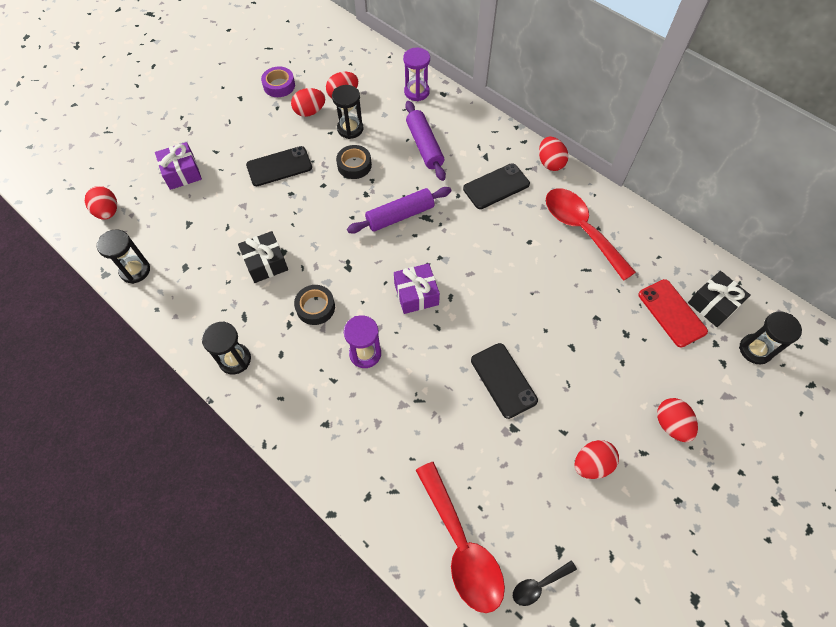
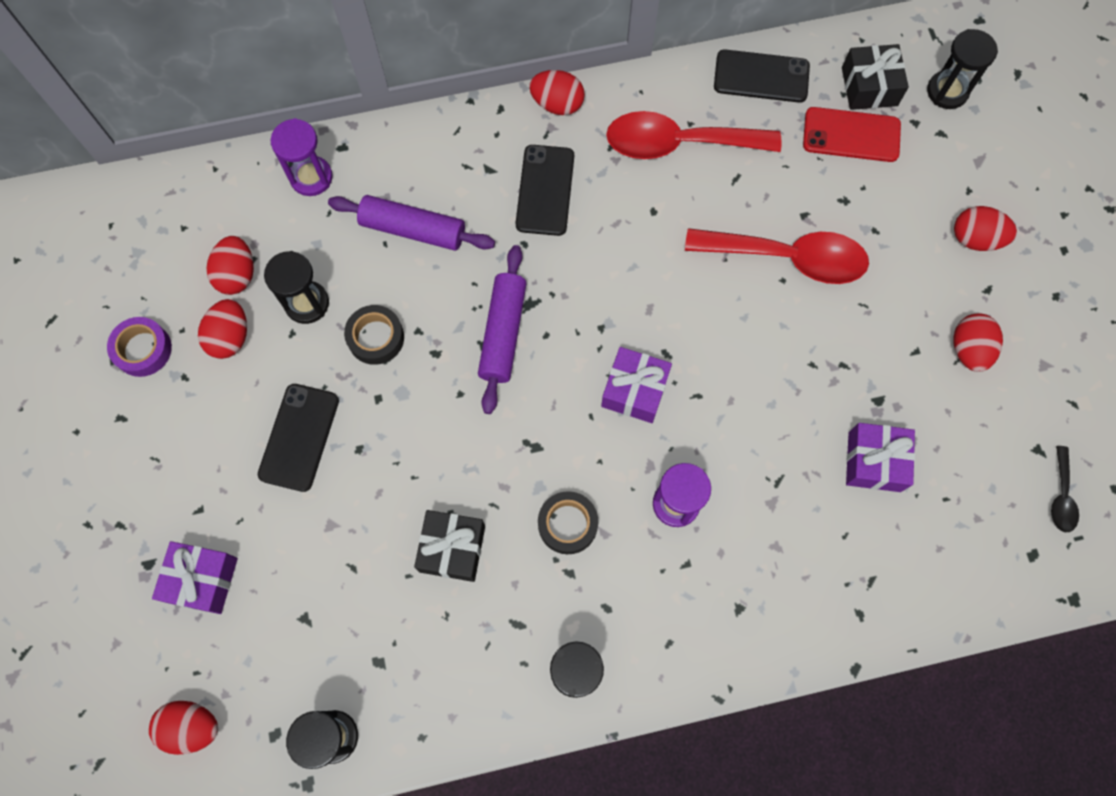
camera: 55 degrees left, 10 degrees up
red spoon [416,462,505,613] -> red spoon moved to [685,228,869,284]
black phone [471,343,538,419] -> black phone moved to [714,49,810,103]
none -> purple gift [846,423,915,492]

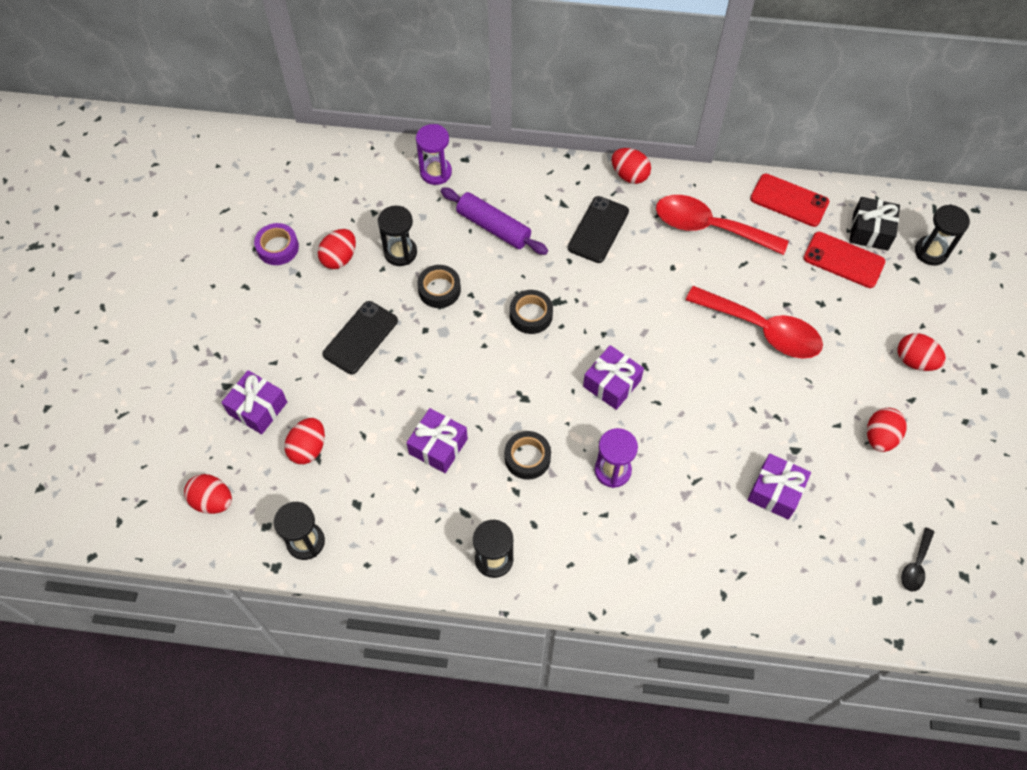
camera: 20 degrees right, 10 degrees down
red egg [207,236,254,295] -> red egg moved to [285,418,325,464]
black gift [414,510,485,582] -> purple gift [406,408,468,473]
purple rolling pin [478,245,527,414] -> black tape [510,290,553,334]
black phone [714,49,810,103] -> red phone [750,174,829,227]

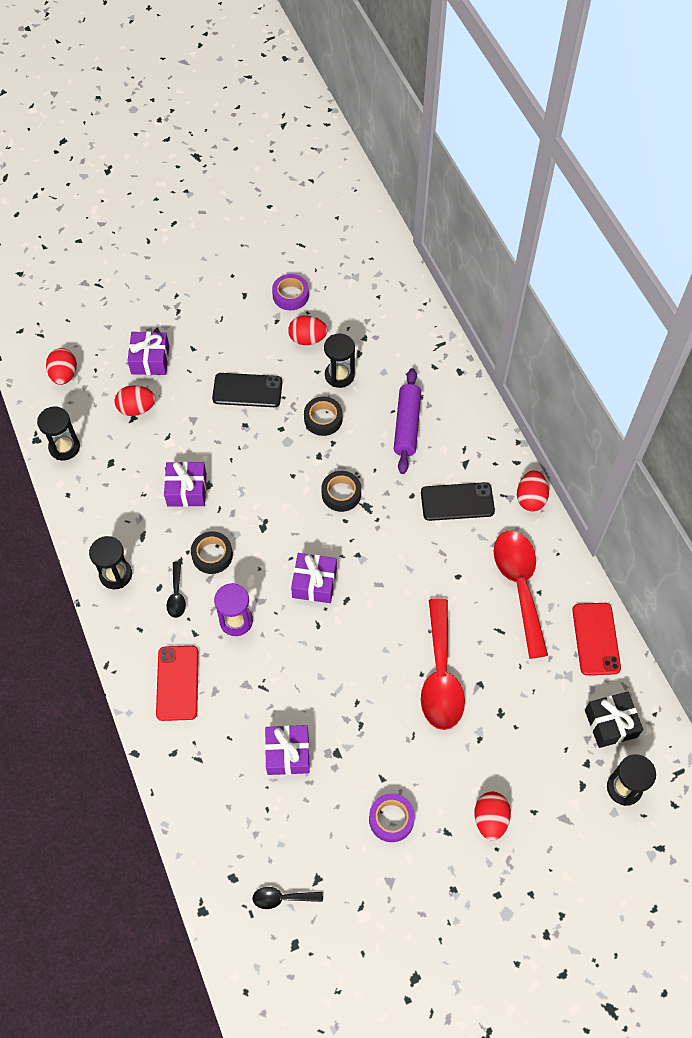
camera: 60 degrees right, 0 degrees up
purple hourglass [416,124,452,185] -> none
red phone [803,232,885,288] -> red phone moved to [156,646,199,721]
red egg [867,408,907,452] -> purple tape [369,793,415,842]
none -> black spoon [166,561,186,618]

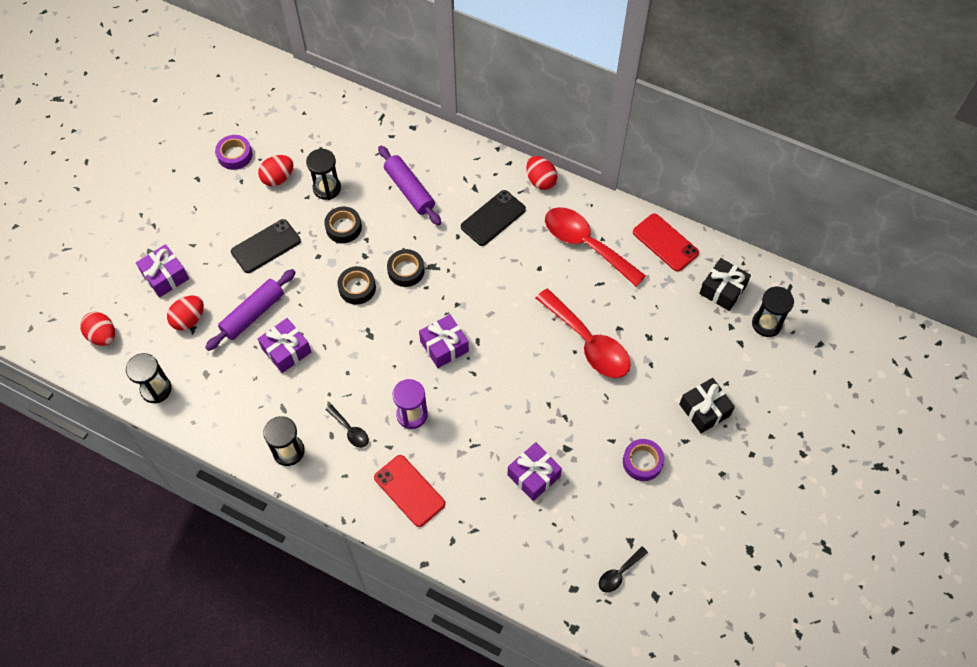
camera: 40 degrees left, 0 degrees up
black tape [191,531,233,574] -> black tape moved to [337,266,376,305]
red egg [474,792,511,841] -> black gift [679,378,735,433]
none -> purple rolling pin [205,269,296,351]

